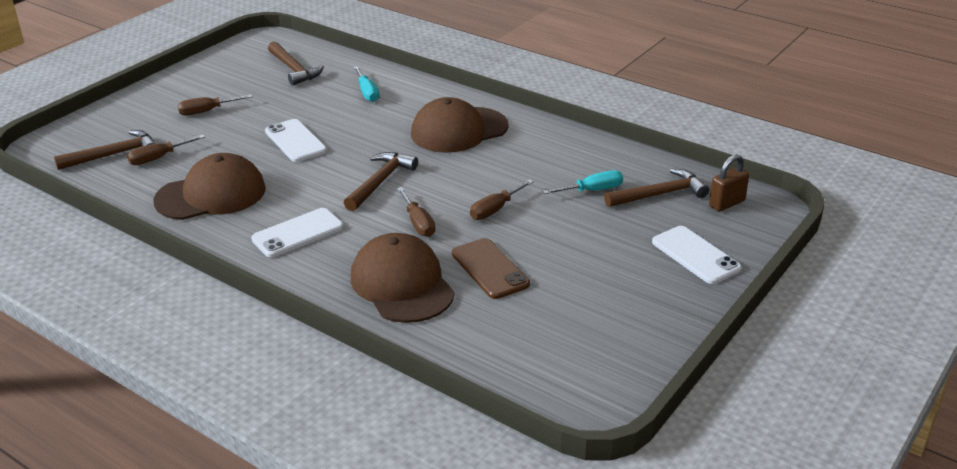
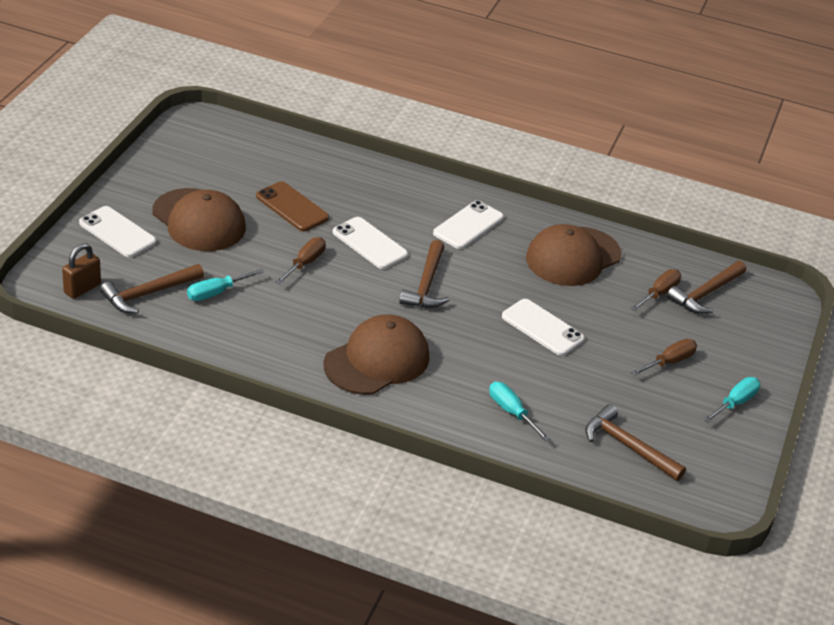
camera: 160 degrees right, 5 degrees up
brown cap [351,233,455,323] -> brown cap moved to [152,188,246,251]
brown screwdriver [397,187,435,237] -> white phone [333,217,408,269]
none -> turquoise screwdriver [703,377,760,422]

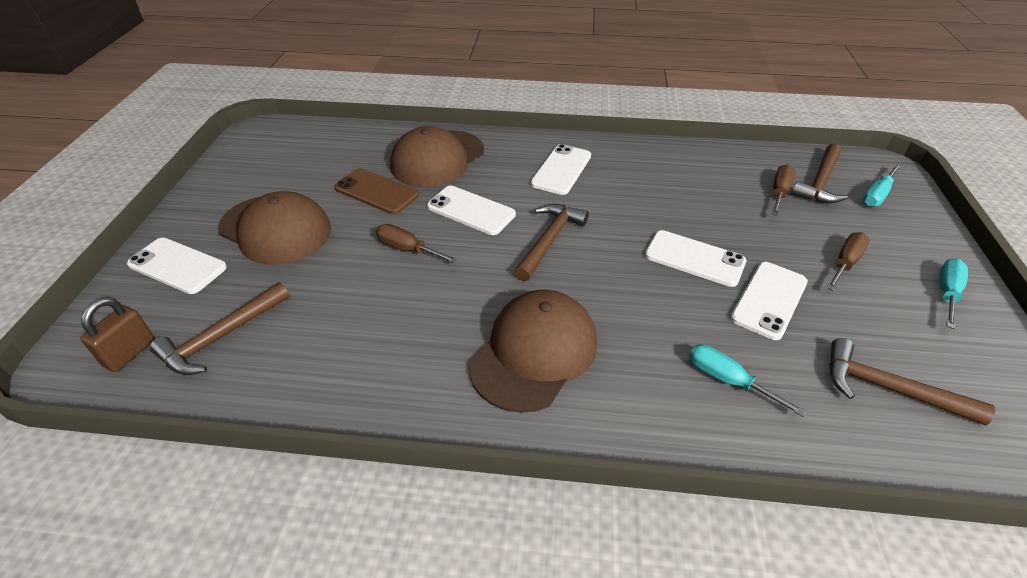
camera: 10 degrees left, 5 degrees up
turquoise screwdriver [187,269,264,301] -> turquoise screwdriver moved to [863,164,901,207]
brown screwdriver [276,237,326,284] -> brown screwdriver turned 75 degrees counterclockwise [376,224,458,263]
brown hammer [399,240,449,308] -> brown hammer turned 150 degrees counterclockwise [514,204,589,282]
brown cap [526,224,622,286] -> brown cap moved to [390,126,484,187]
none -> white phone [730,262,808,340]

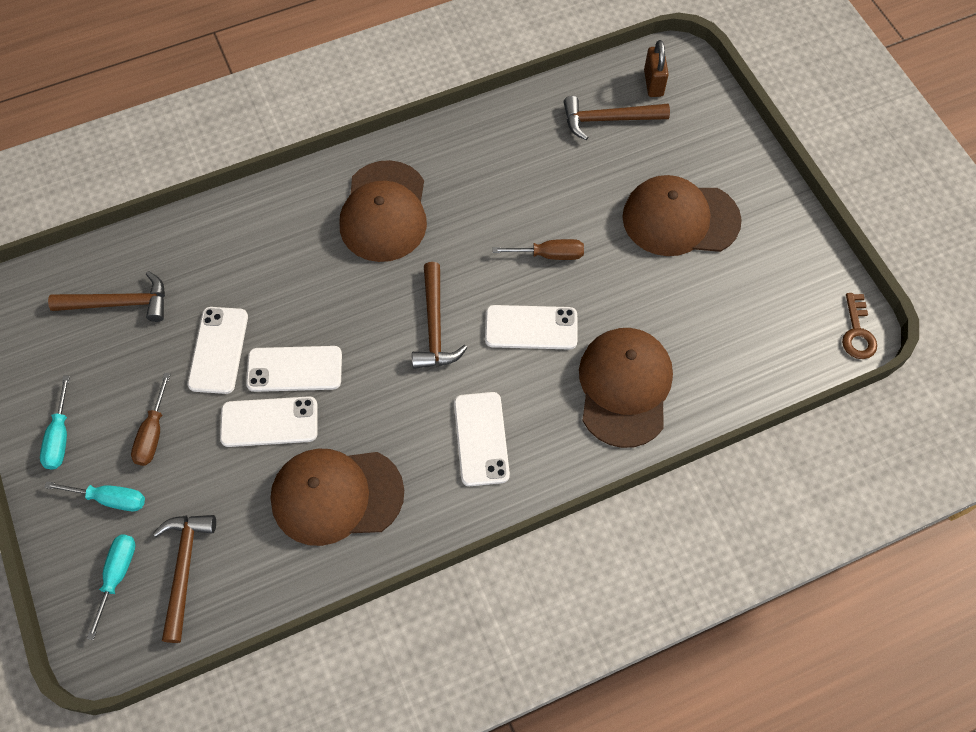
camera: 150 degrees right, 20 degrees up
white phone [127,238,227,294] -> white phone moved to [220,396,318,447]
brown hammer [150,282,290,375] -> brown hammer turned 105 degrees counterclockwise [564,96,670,140]
brown phone [334,168,419,214] -> none
turquoise screwdriver [689,344,806,417] -> turquoise screwdriver moved to [44,481,145,511]
brown screwdriver [772,164,795,216] -> none
none -> brown cap [270,449,404,546]
none -> brown key [842,293,877,359]

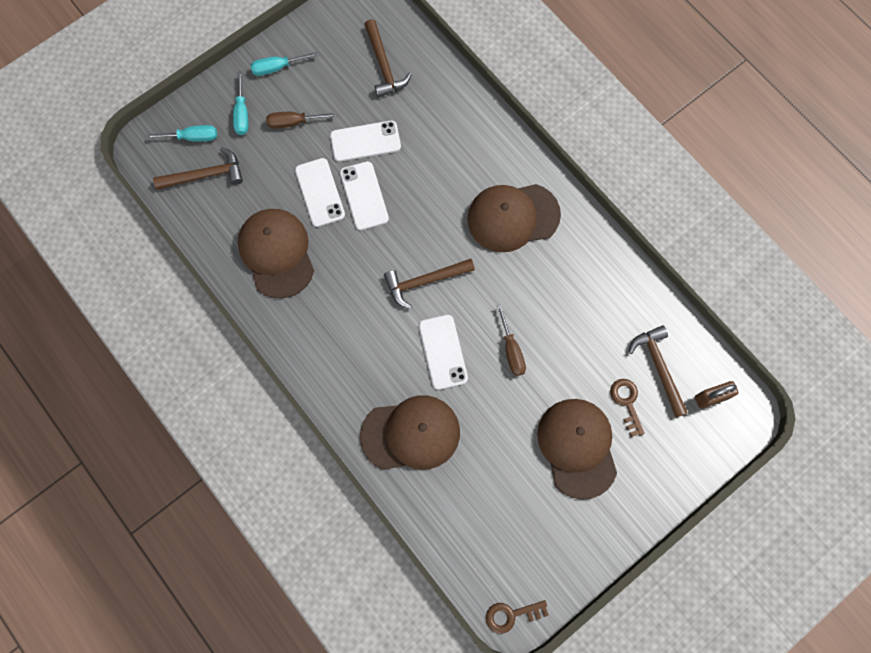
camera: 75 degrees right, 10 degrees up
white phone [454,392,510,486] -> none
none -> brown key [610,379,645,437]

